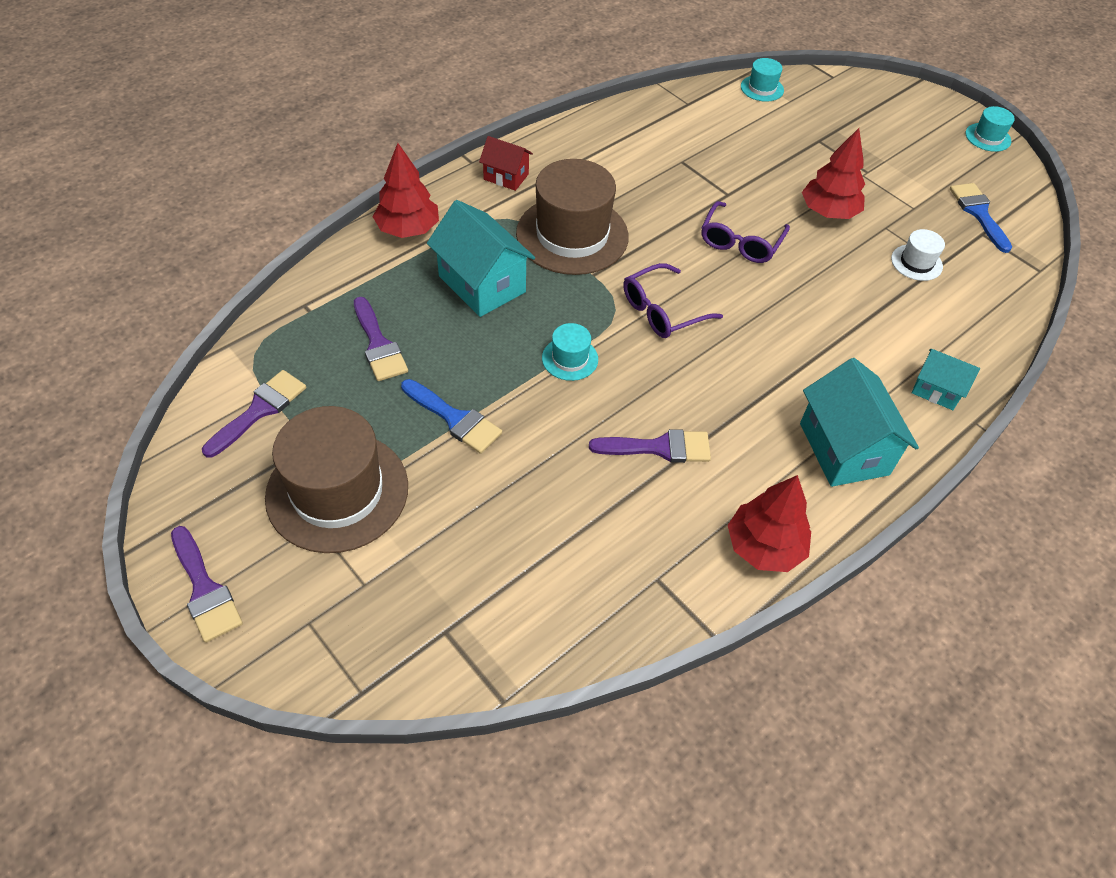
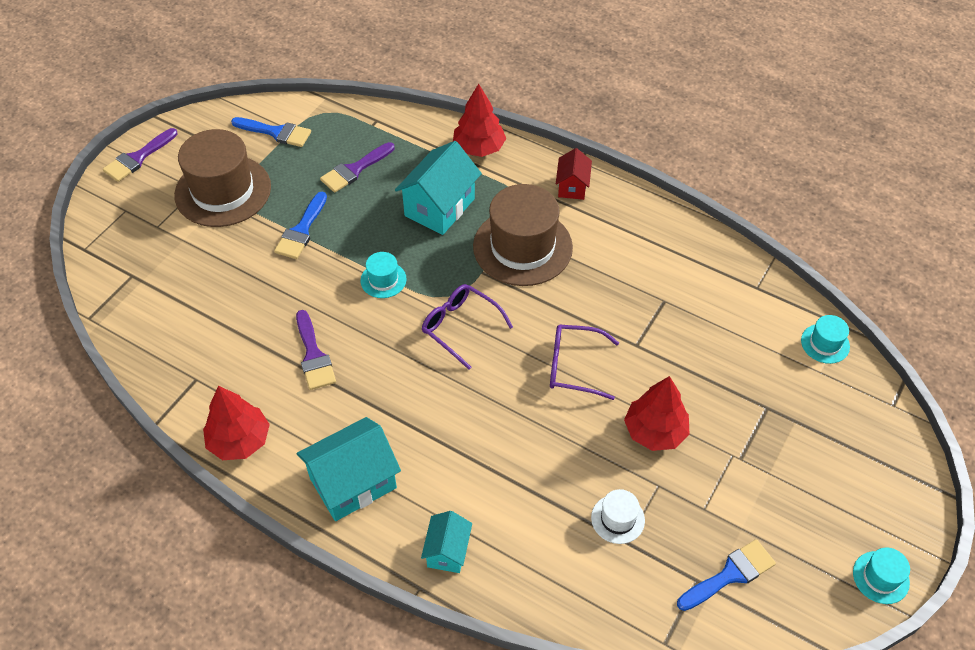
camera: 75 degrees right, 0 degrees up
purple brush [202,370,306,458] -> blue brush [231,117,311,147]

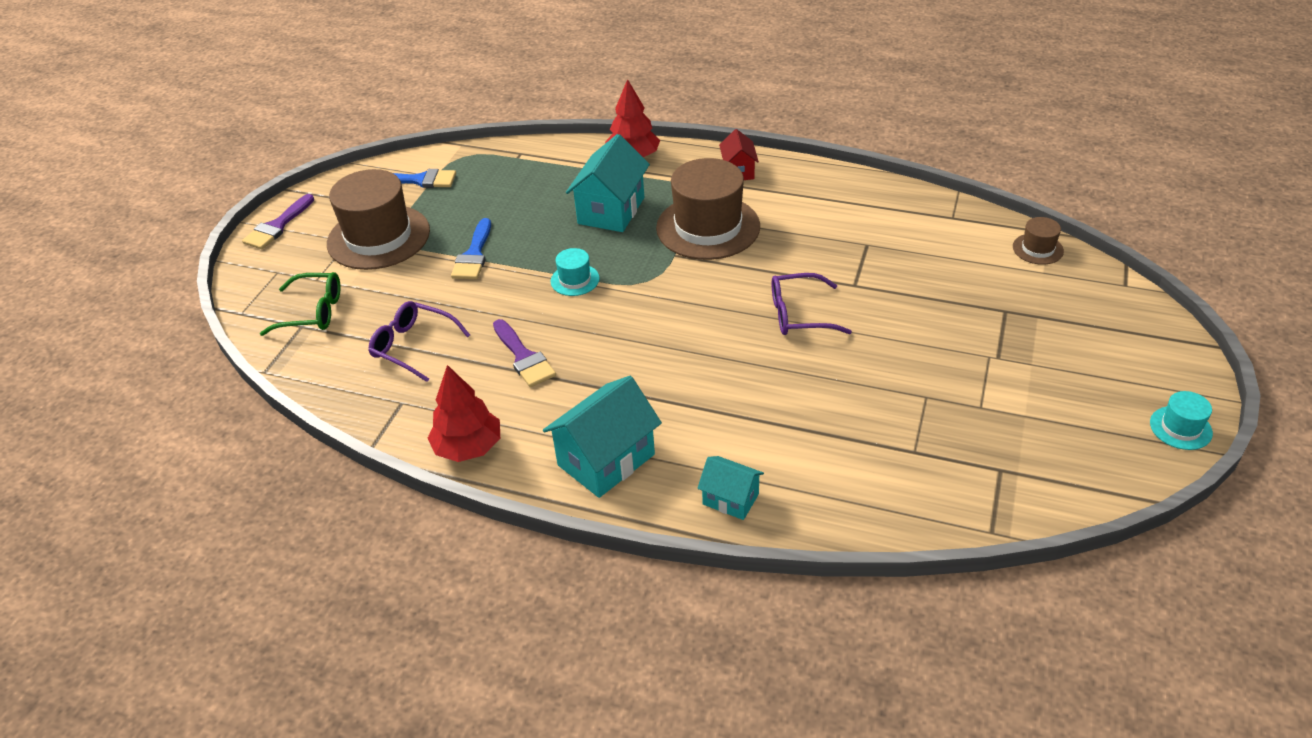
camera: 10 degrees left, 10 degrees down
purple brush [320,142,395,193] -> none
turquoise house [421,511,472,573] -> turquoise house turned 60 degrees counterclockwise [697,456,764,520]
purple glasses [422,284,513,369] -> purple glasses moved to [368,301,470,382]
white hat [591,489,645,544] -> none
red tree [624,376,689,451] -> none
blue brush [677,539,776,611] -> none
turquoise hat [801,315,850,364] -> brown hat [1013,217,1064,265]
none -> green glasses [260,272,341,336]

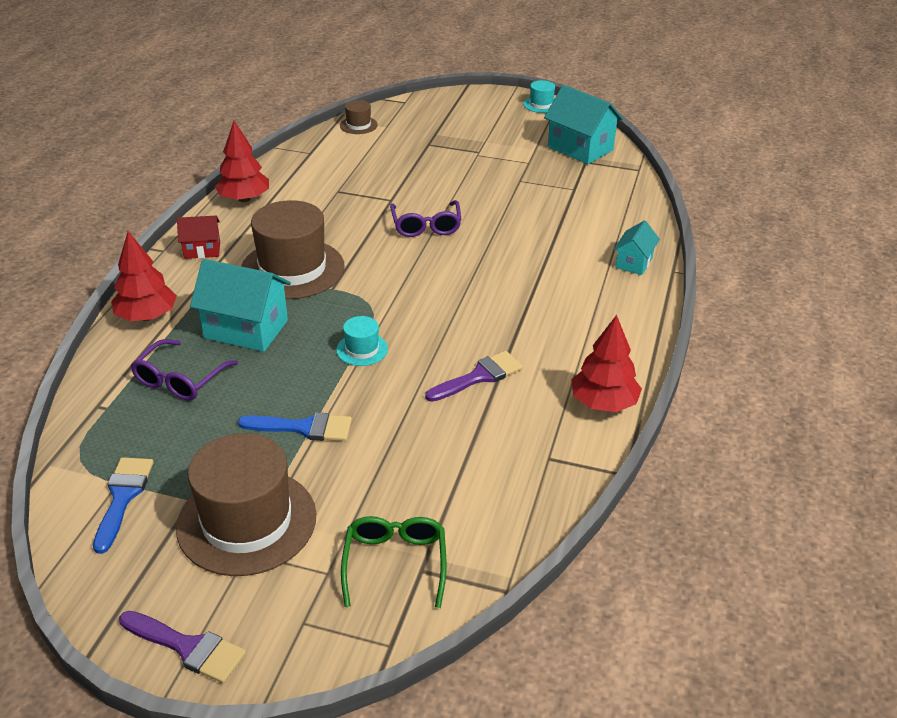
camera: 95 degrees left, 5 degrees down
purple glasses [368,301,470,382] -> purple glasses moved to [131,339,238,401]
turquoise house [543,376,662,498] -> turquoise house moved to [544,85,623,164]
none -> red tree [215,121,269,202]

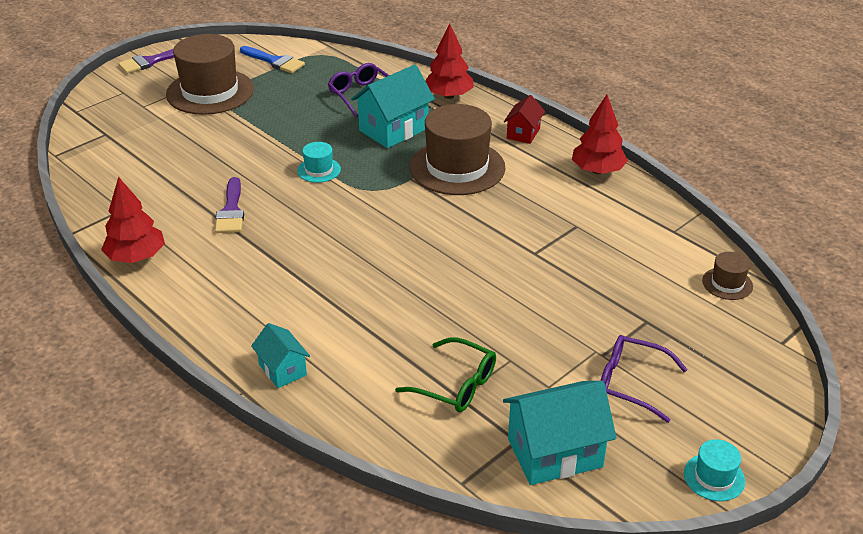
camera: 120 degrees right, 0 degrees up
blue brush [238,412,352,441] -> none
green glasses [341,516,446,608] -> green glasses moved to [395,337,496,412]
purple glasses [390,200,461,237] -> purple glasses moved to [600,335,688,423]

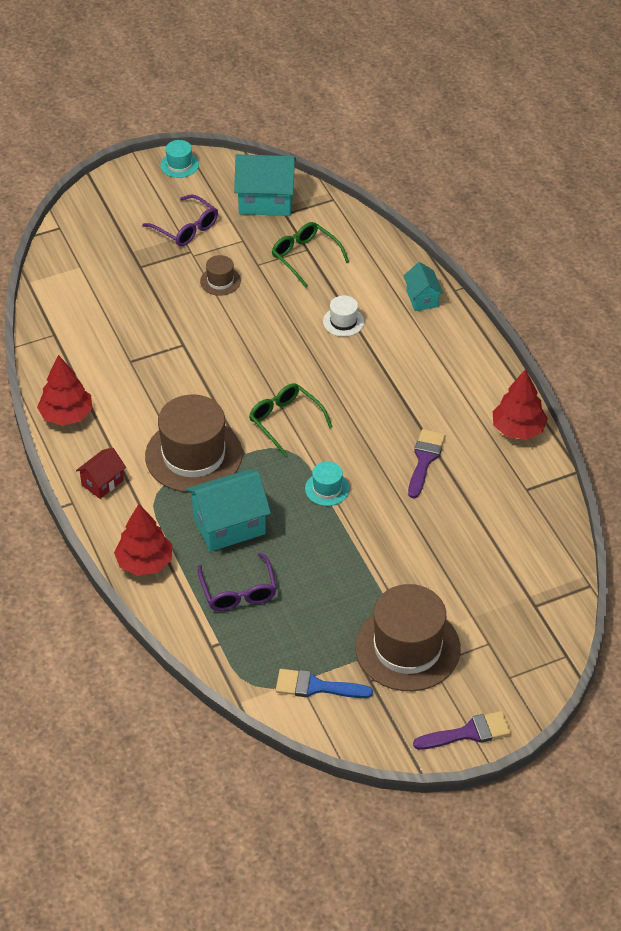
camera: 160 degrees left, 10 degrees up
blue brush [240,46,305,73] -> blue brush turned 45 degrees counterclockwise [276,669,373,698]
brown hat [702,252,753,300] -> brown hat moved to [200,255,241,296]
none -> green glasses [249,383,333,456]
none -> white hat [323,295,364,337]

